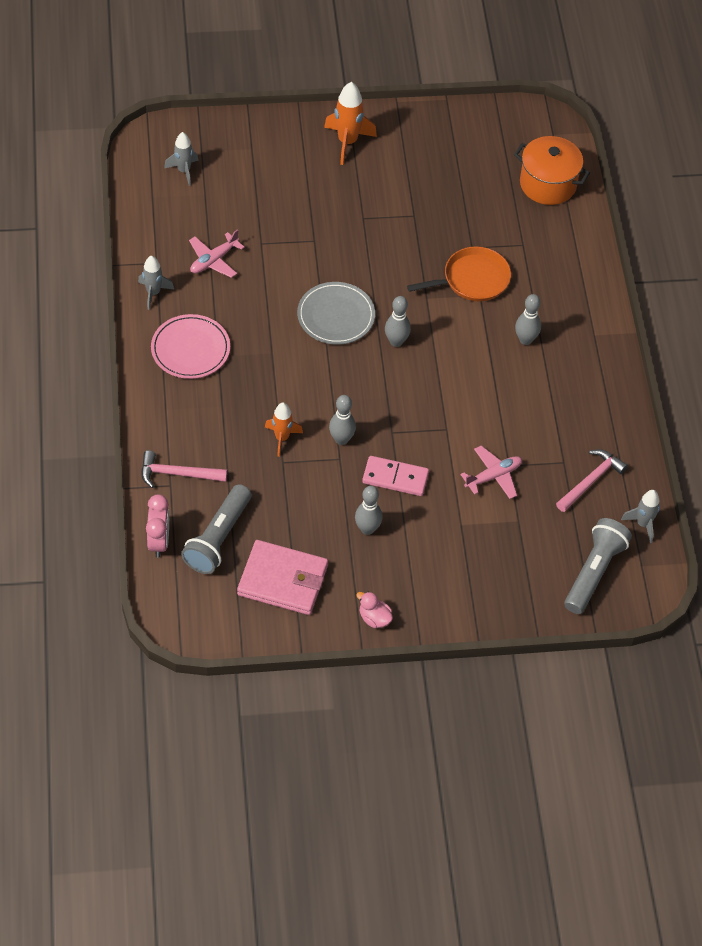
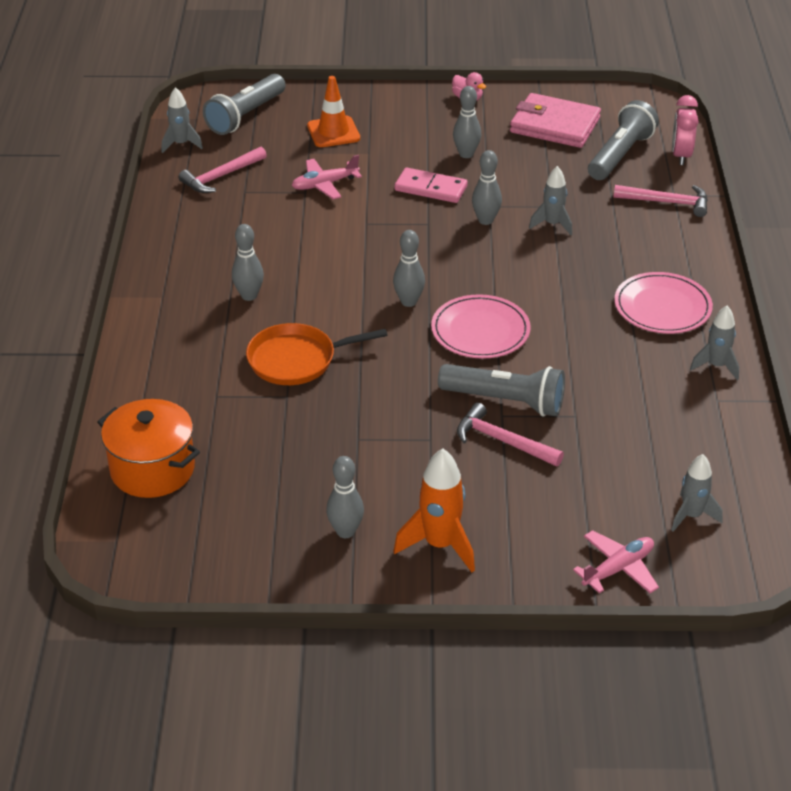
camera: 170 degrees left, 15 degrees down
pink plane [189,229,245,278] -> pink plane moved to [573,530,659,593]
orange rocket [265,403,303,457] -> grey rocket [529,166,572,235]
grey plate [297,282,375,345] -> pink plate [431,294,531,359]
none -> orange traffic cone [307,76,360,147]
none -> grey bowling pin [326,456,364,538]
none -> grey flashlight [438,364,565,417]
none -> pink hammer [457,403,564,467]

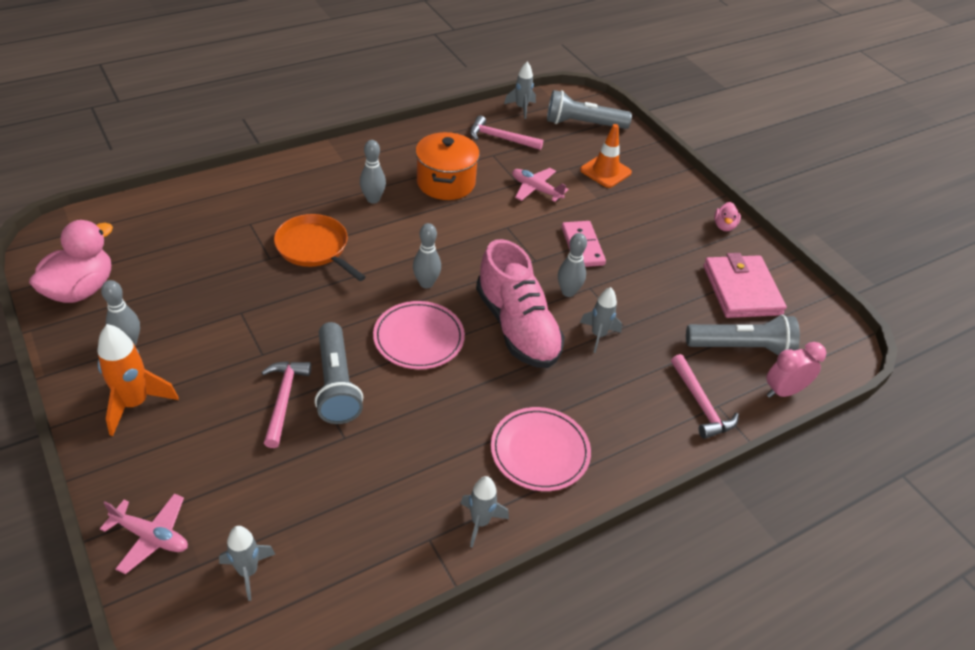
camera: 55 degrees right, 5 degrees up
orange pot [97,399,200,498] -> orange pot moved to [415,132,480,200]
grey bowling pin [453,86,481,158] -> none
none -> pink duck [29,220,113,303]
none -> pink shoe [476,239,565,368]

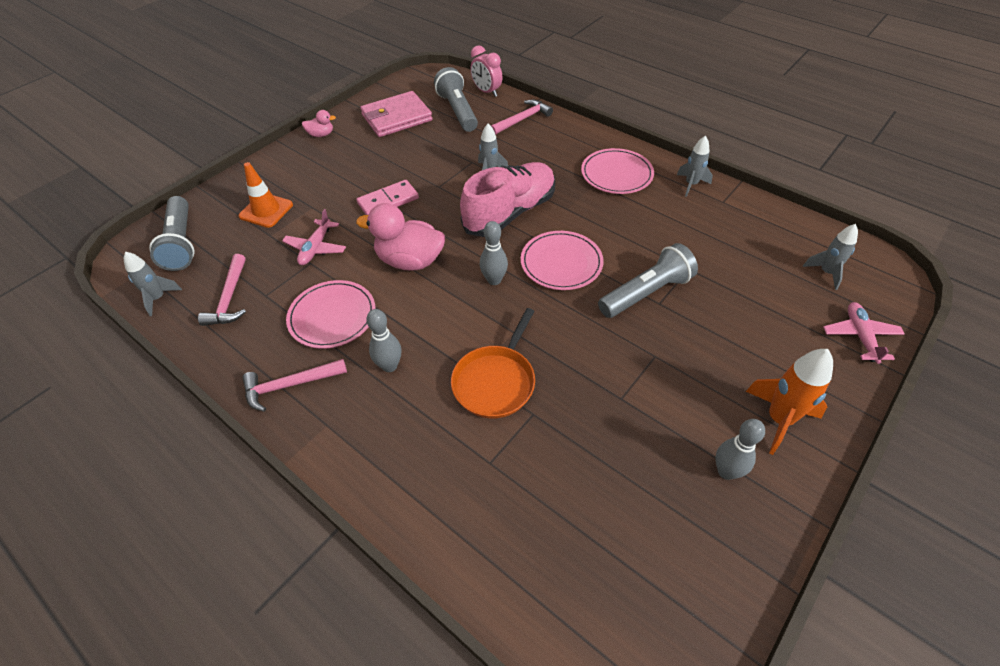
camera: 105 degrees left, 5 degrees up
pink duck [29,220,113,303] -> pink duck moved to [356,203,445,271]
pink hammer [261,361,311,448] -> pink hammer moved to [242,359,347,412]
orange pot [415,132,480,200] -> pink plate [286,280,375,349]
grey bowling pin [558,233,587,297] -> none

